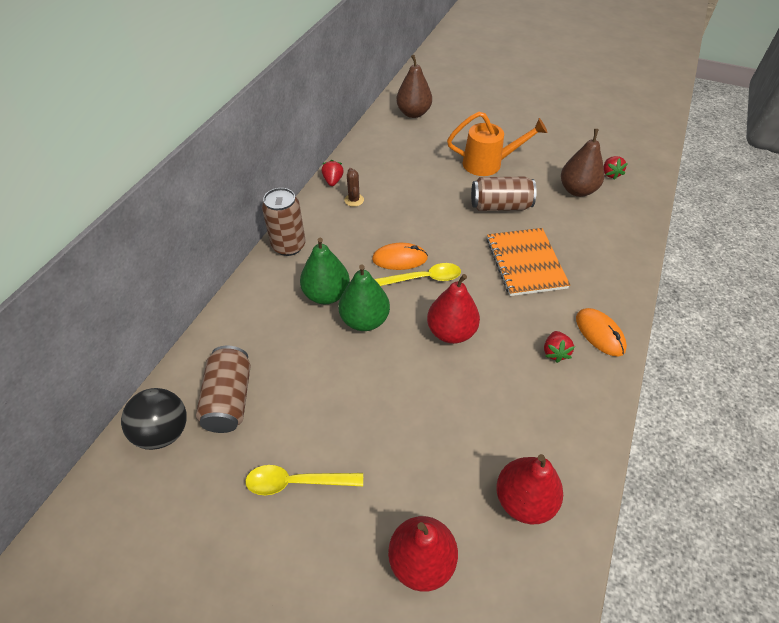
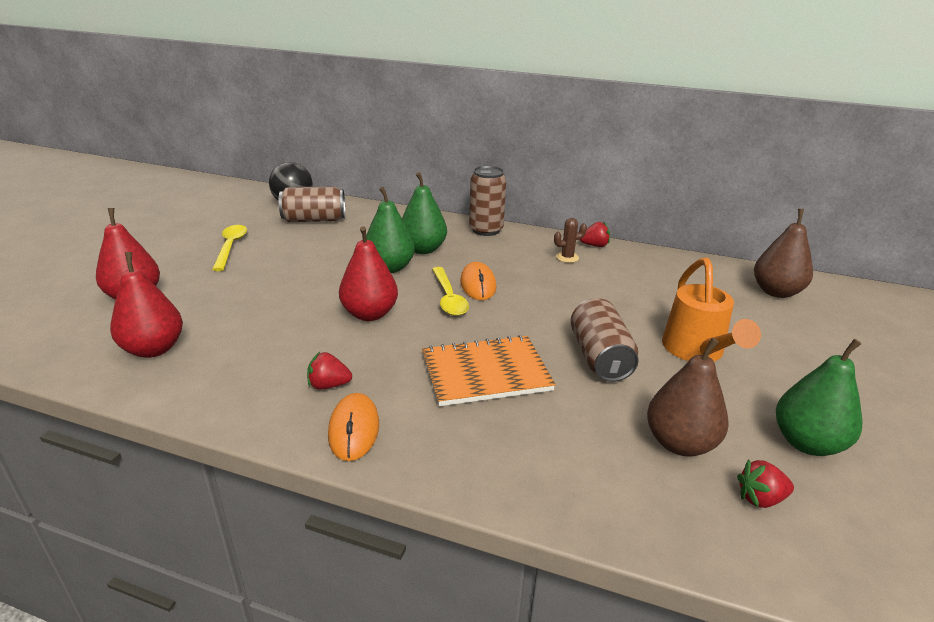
camera: 85 degrees right, 20 degrees down
orange mouse [576,308,627,357] -> orange mouse turned 60 degrees counterclockwise [328,393,379,461]
none -> green pear [776,339,862,456]

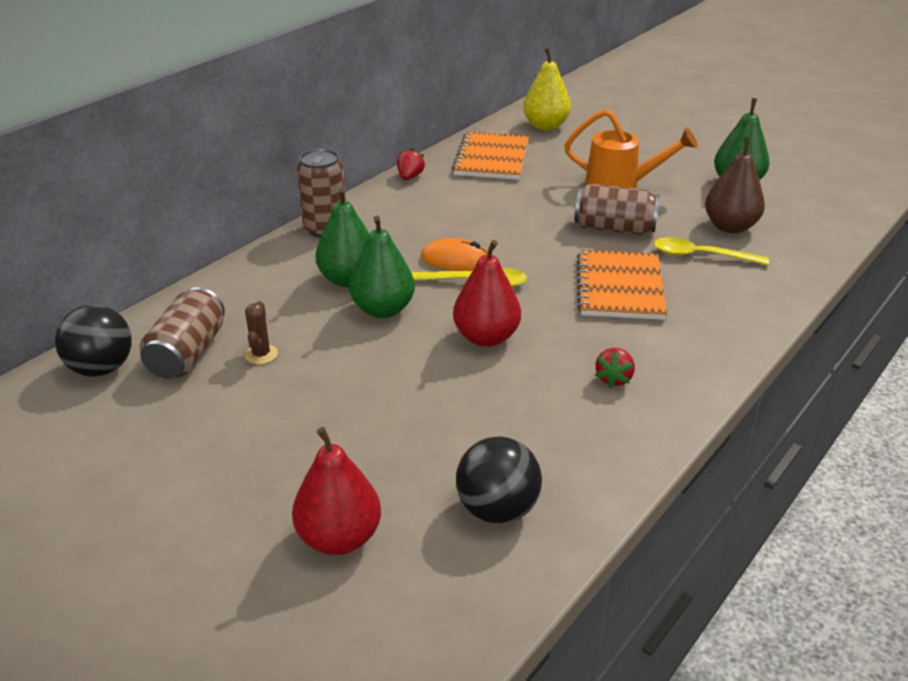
camera: 70 degrees left, 5 degrees up
red pear [110,252,183,358] -> black ball [456,436,542,524]
yellow spoon [212,225,247,271] -> yellow spoon moved to [654,237,769,265]
orange mouse [328,393,379,461] -> none
brown cactus [554,218,587,263] -> brown cactus moved to [245,301,278,364]
red strawberry [737,459,794,508] -> none
brown pear [754,209,813,298] -> yellow pear [523,48,571,130]
none -> orange notebook [452,132,529,180]

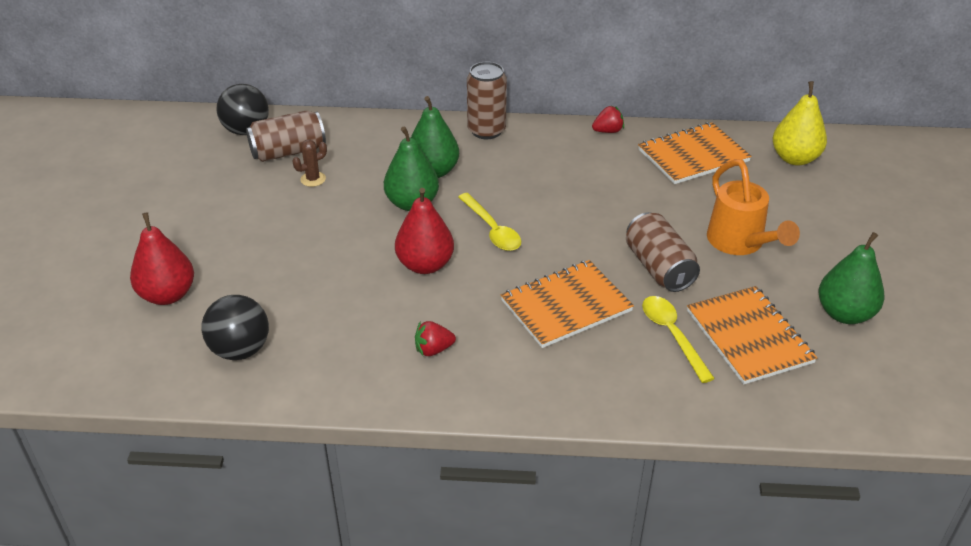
camera: 55 degrees right, 5 degrees up
orange mouse [421,238,488,271] -> none
brown pear [705,137,765,233] -> orange notebook [687,286,817,384]

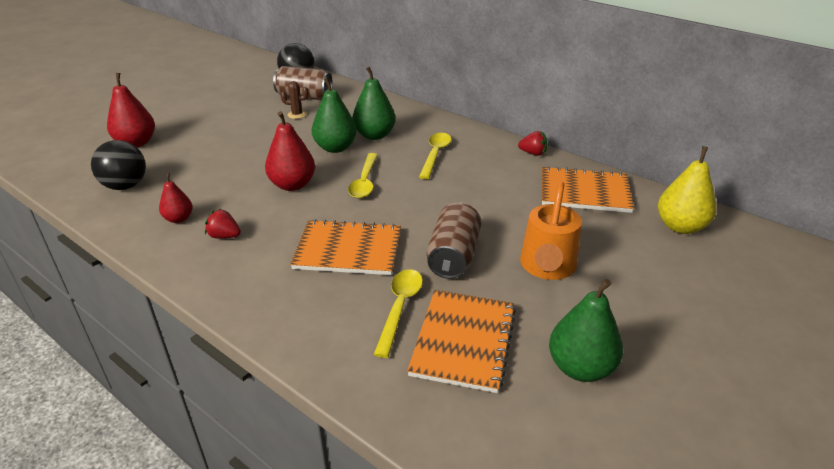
camera: 35 degrees right, 5 degrees down
brown can [467,62,507,139] -> none
none -> red pear [159,173,193,223]
none -> yellow spoon [419,133,451,179]

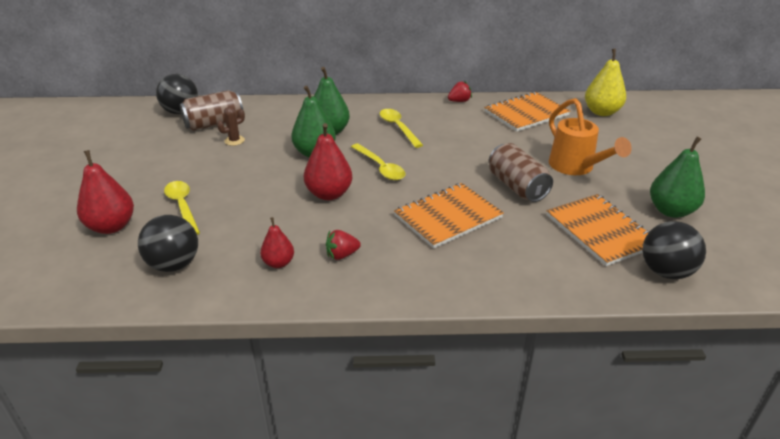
camera: 40 degrees left, 0 degrees up
yellow spoon [374,269,423,358] -> yellow spoon moved to [164,181,200,235]
none -> black ball [642,221,706,279]

